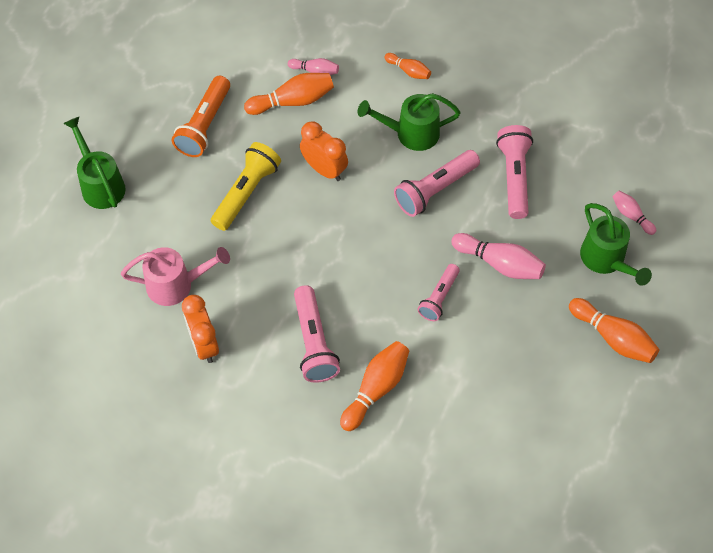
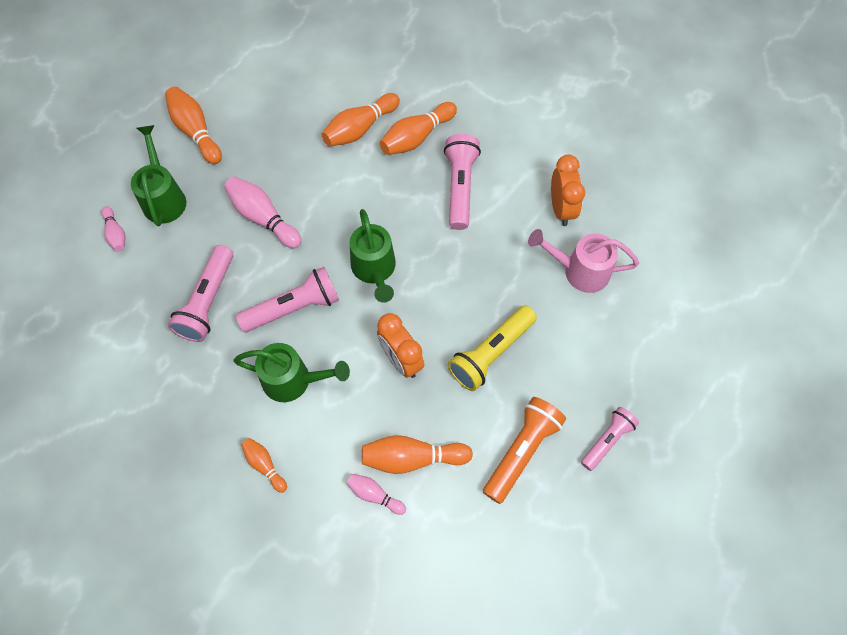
camera: 165 degrees left, 5 degrees up
green watering can [63,117,126,209] -> green watering can moved to [350,209,396,303]
pink flashlight [418,264,460,321] -> pink flashlight moved to [581,407,639,471]
none -> orange bowling pin [322,93,400,147]

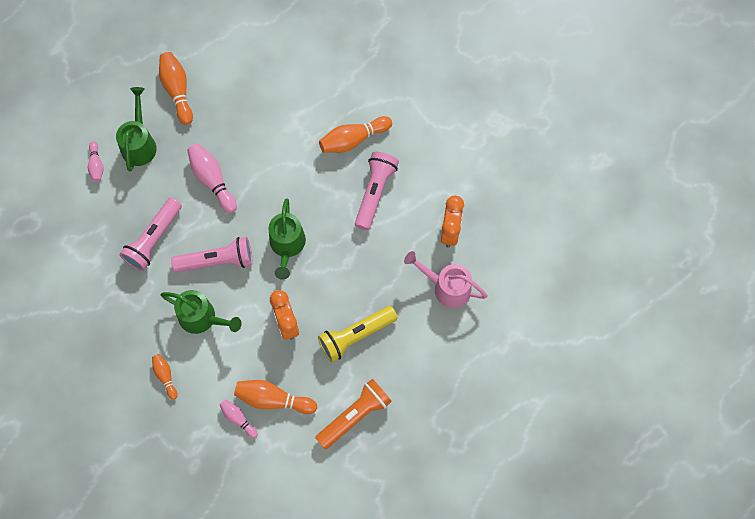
camera: 15 degrees right, 5 degrees up
orange bowling pin [322,93,400,147] -> none
pink flashlight [581,407,639,471] -> none

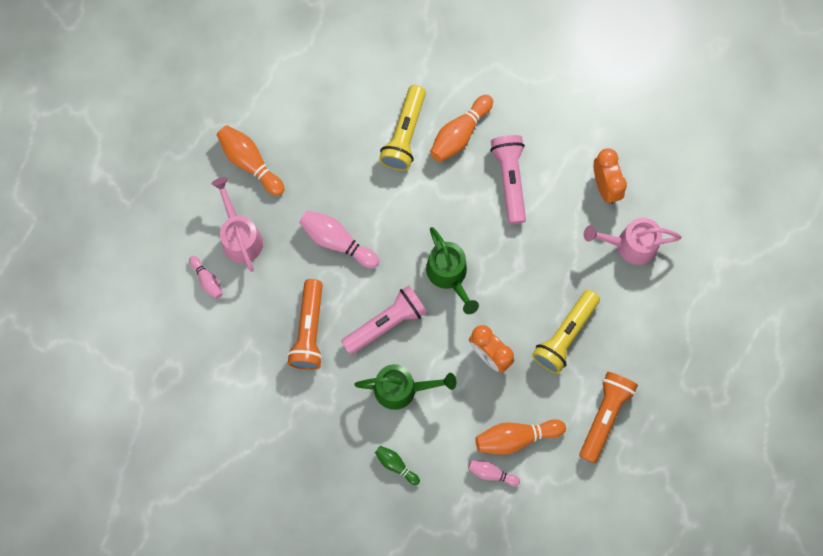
camera: 25 degrees left, 5 degrees up
green watering can [116,87,157,172] -> pink watering can [212,177,263,272]
pink flashlight [120,197,182,271] -> orange flashlight [287,279,323,370]
orange bowling pin [152,354,178,400] -> green bowling pin [375,446,420,485]
none -> yellow flashlight [379,85,426,171]

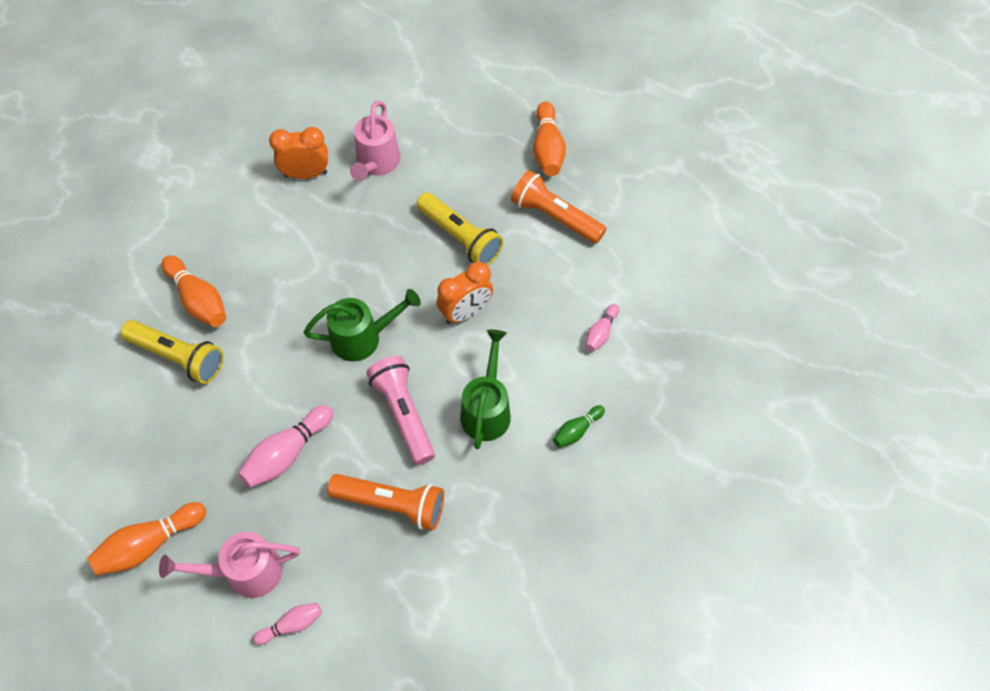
camera: 80 degrees left, 15 degrees down
orange bowling pin [475,419,566,455] -> orange bowling pin moved to [533,101,566,176]
pink flashlight [490,135,526,224] -> none

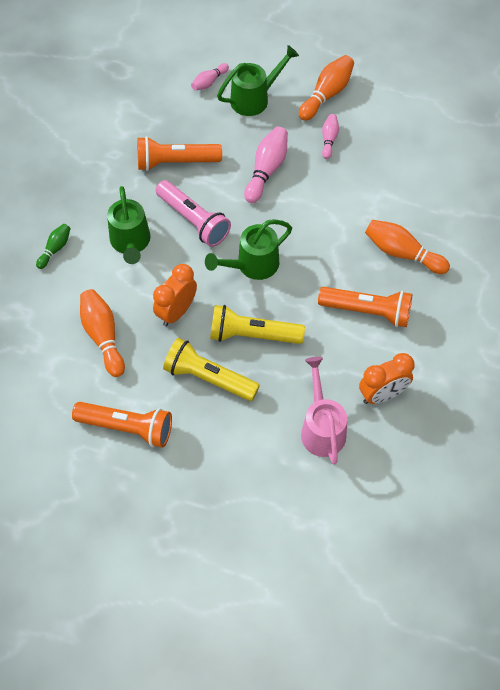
camera: 160 degrees right, 0 degrees up
yellow flashlight [120,320,223,384] -> yellow flashlight moved to [210,305,305,344]
pink watering can [159,532,300,598] -> green watering can [217,45,299,116]
orange bowling pin [533,101,566,176] -> orange bowling pin moved to [80,289,125,377]
pink bowling pin [585,304,619,352] -> pink bowling pin moved to [322,114,339,159]
none -> orange flashlight [318,287,412,327]

